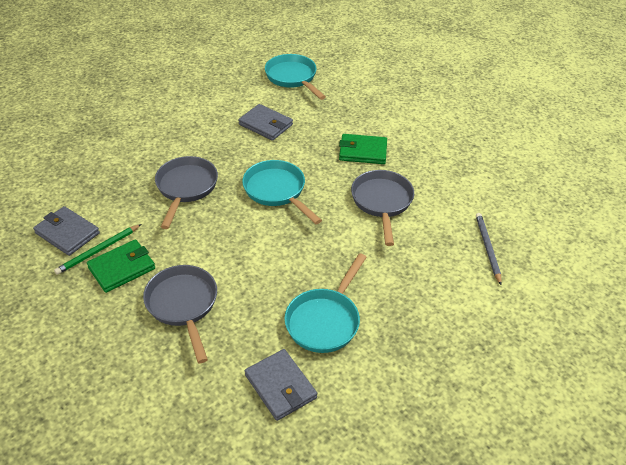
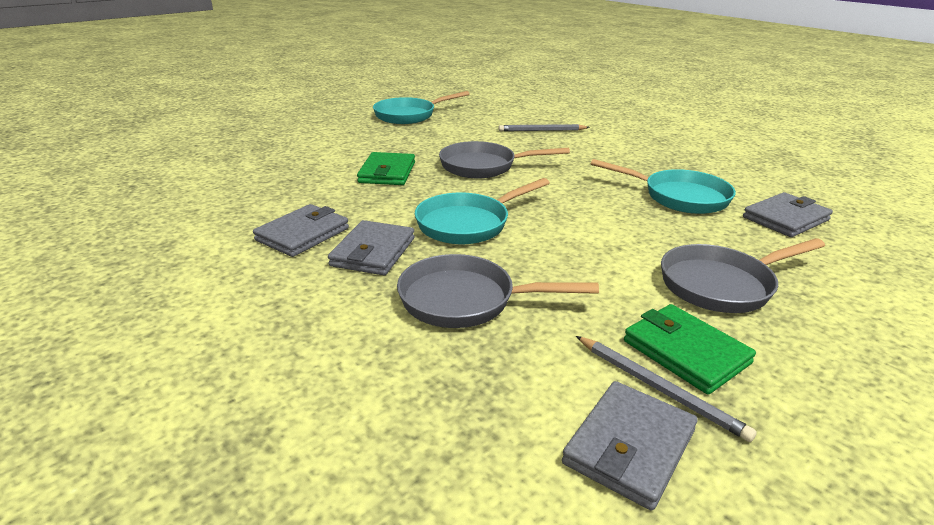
camera: 90 degrees left, 15 degrees down
green pencil [54,224,141,275] -> grey pencil [576,336,757,442]
turquoise pan [265,54,326,100] -> turquoise pan moved to [373,91,469,124]
none -> grey wallet [328,220,415,275]

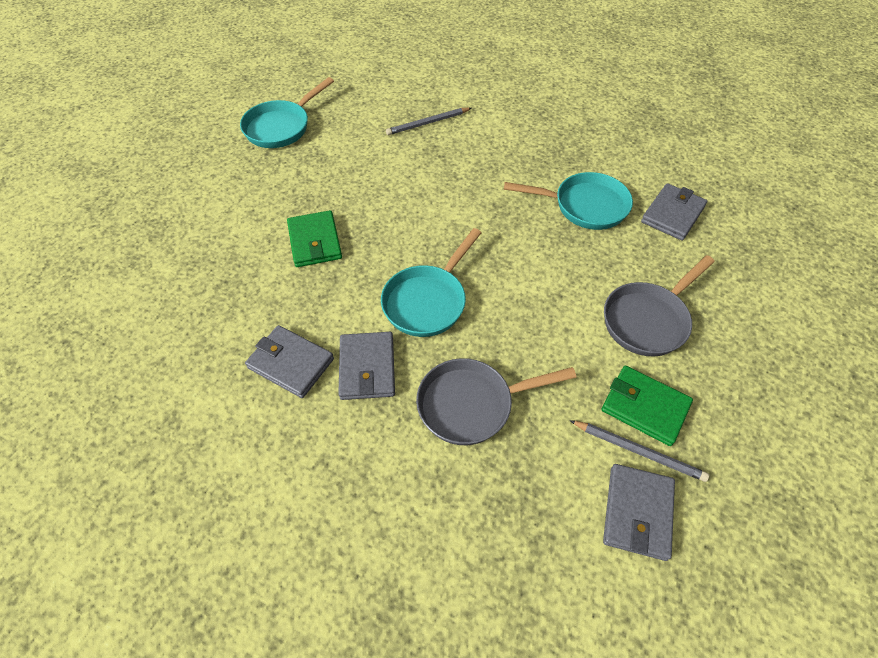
camera: 20 degrees left, 25 degrees up
grey wallet [253,204,349,257] -> grey wallet turned 75 degrees counterclockwise [245,325,334,398]
grey pan [439,141,570,178] -> none

